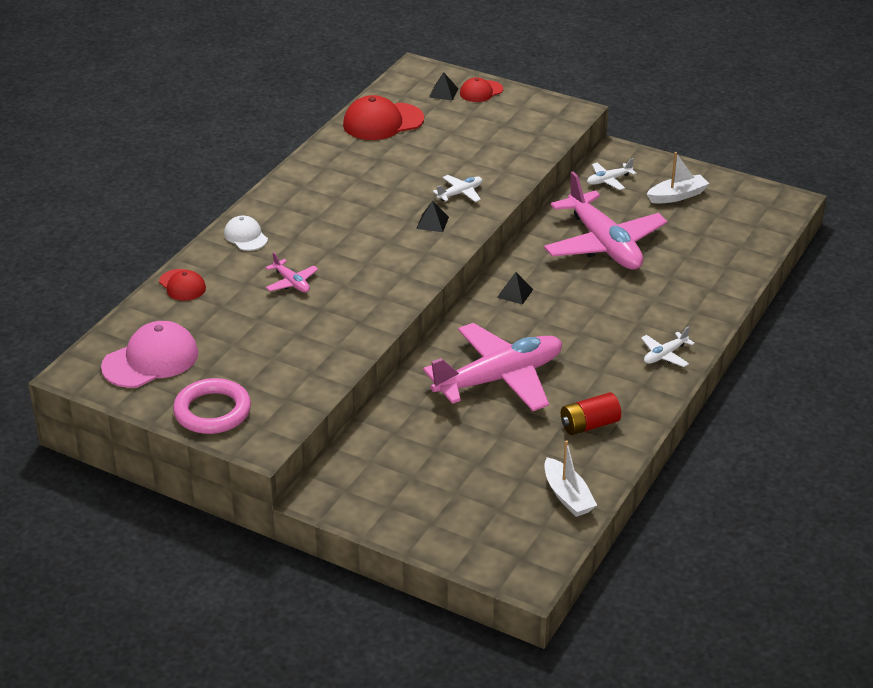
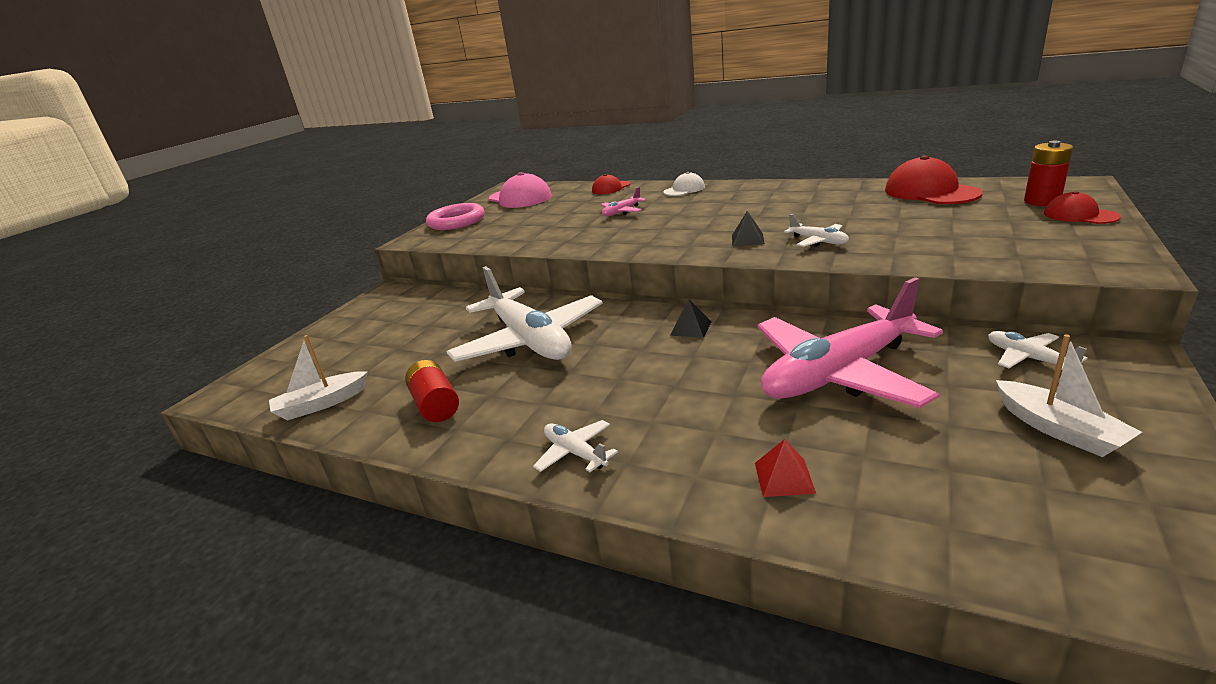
camera: 90 degrees right, 10 degrees down
pink plane [423,323,562,411] -> white plane [446,266,603,362]
black pyramid [429,72,458,101] -> red battery [1024,141,1073,206]
none -> red pyramid [755,439,816,497]

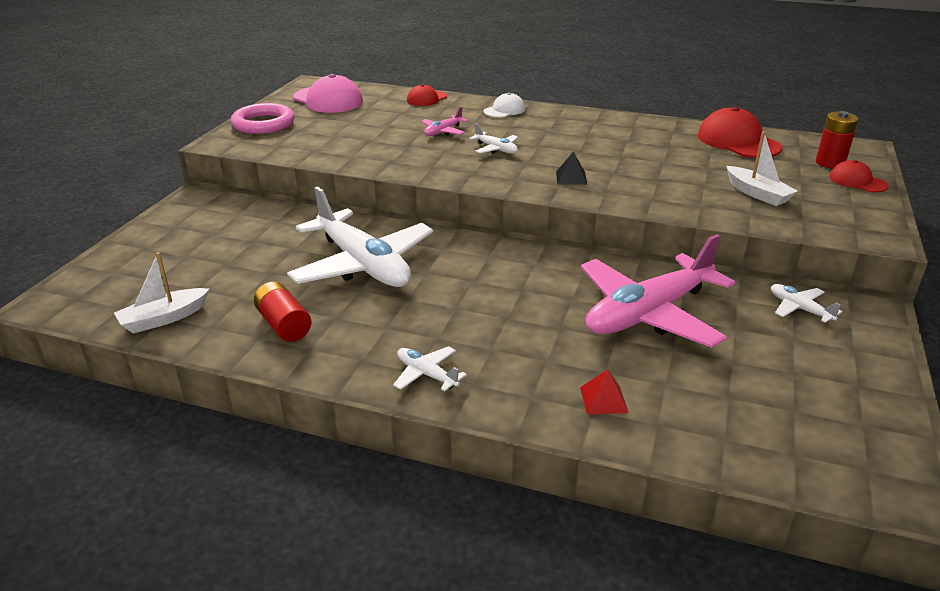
camera: 10 degrees left, 5 degrees up
black pyramid [670,299,712,338] -> none
white plane [784,214,849,247] -> white plane moved to [469,123,518,154]
white boat [996,334,1142,457] -> white boat moved to [727,131,798,206]

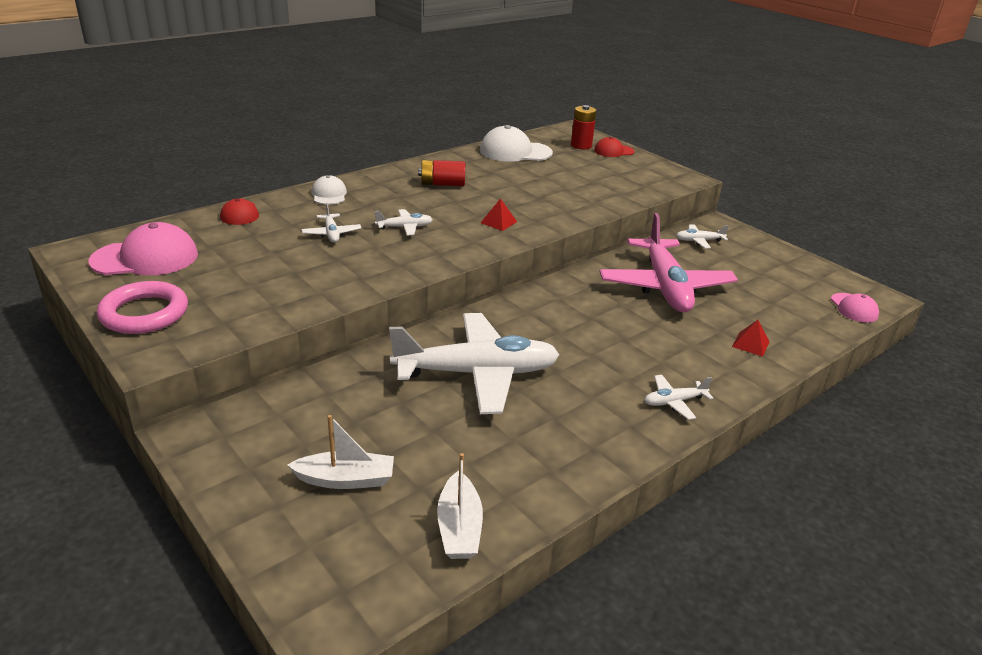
camera: 60 degrees left, 0 degrees up
red battery [254,282,312,342] -> red battery moved to [418,160,465,186]
pink plane [421,106,469,136] -> white plane [301,203,361,243]
black pyramid [556,151,587,185] -> red pyramid [481,198,517,231]
red cap [698,107,782,158] -> white cap [480,125,553,162]
white boat [727,131,798,206] -> white boat moved to [287,415,394,489]
none -> pink cap [831,293,879,323]

